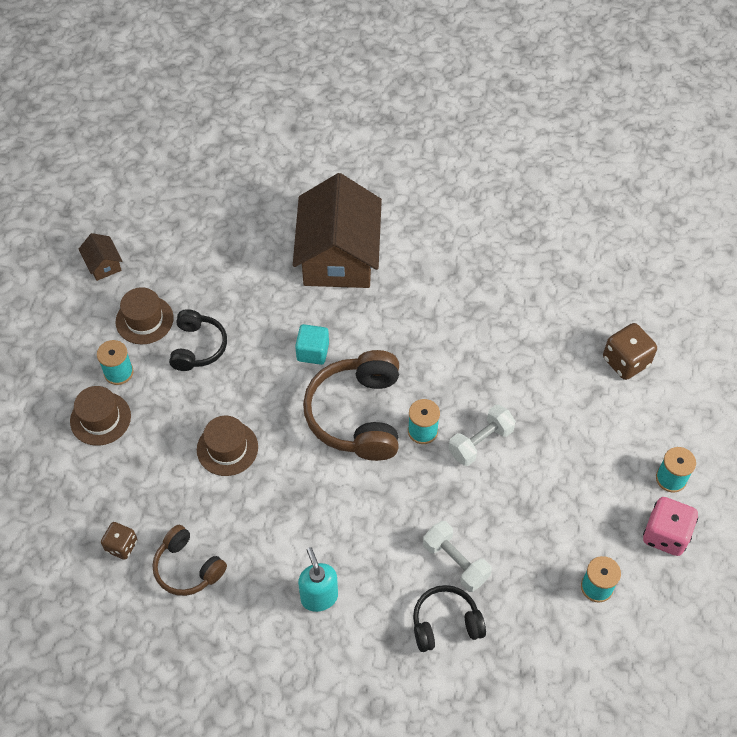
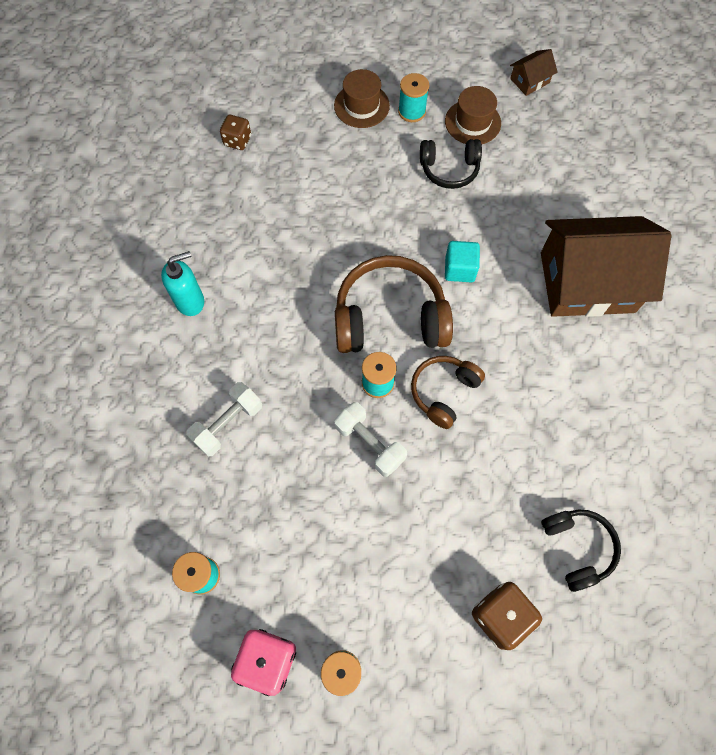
camera: 85 degrees right, 10 degrees up
brown headphones [152,525,227,596] -> brown headphones moved to [411,356,485,429]
brown hat [197,416,258,476] -> none
black headphones [413,585,486,652] -> black headphones moved to [541,510,621,592]

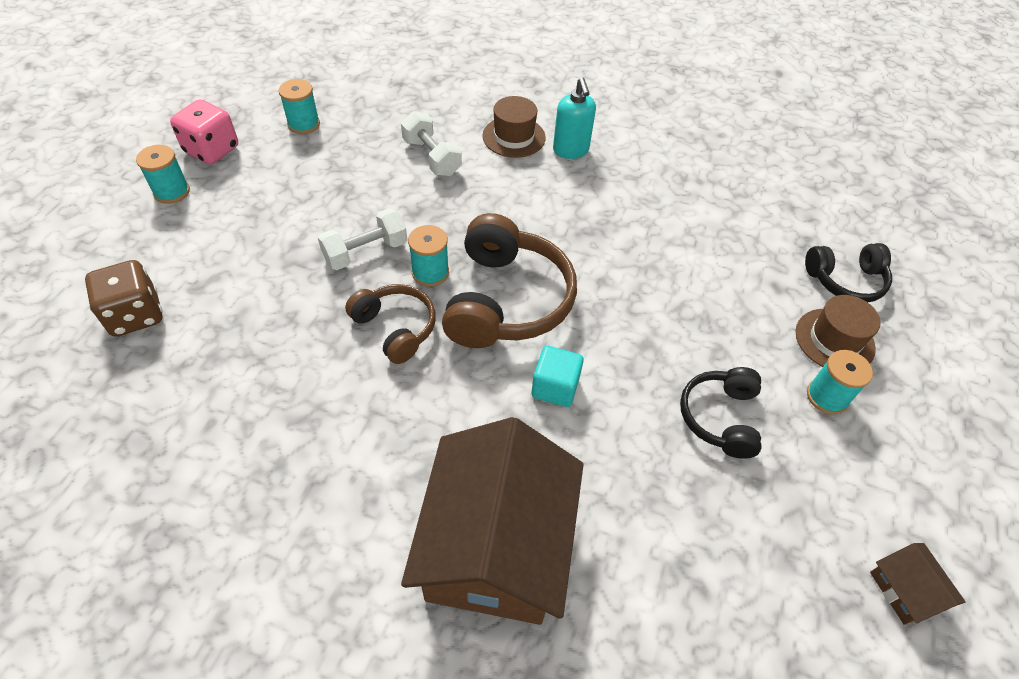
camera: 100 degrees right, 15 degrees down
brown dice [220,115,251,150] -> none
brown hat [445,86,501,144] -> brown hat moved to [482,96,546,158]
black headphones [541,510,621,592] -> black headphones moved to [805,243,892,302]

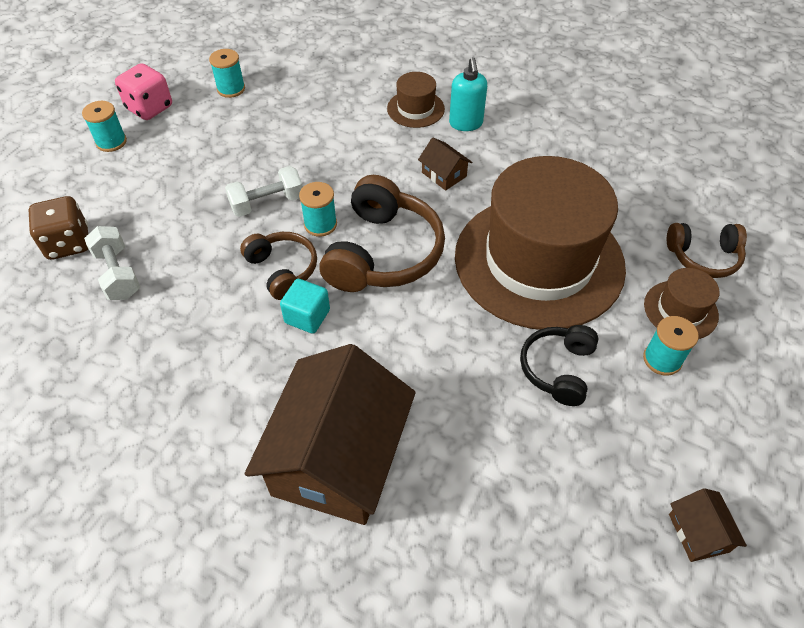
camera: 10 degrees right, 0 degrees up
white dumbbell [401,111,462,176] -> white dumbbell moved to [84,226,140,300]
turquoise cube [532,346,584,407] -> turquoise cube moved to [280,279,330,334]
black headphones [805,243,892,302] -> brown headphones [667,223,747,278]
none -> brown house [418,138,472,191]
none -> brown hat [455,156,626,330]

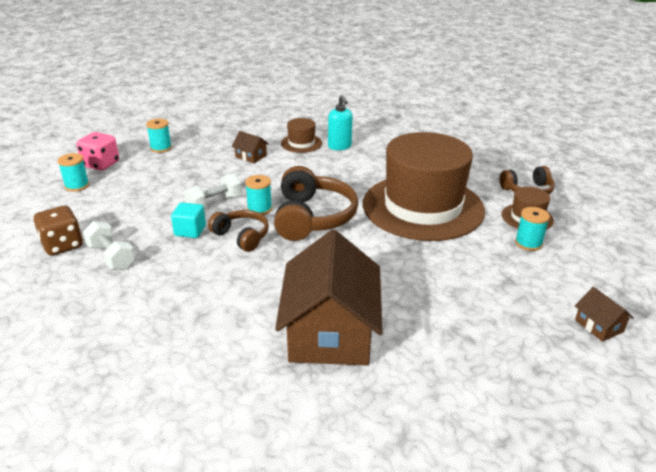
camera: 15 degrees left, 20 degrees down
turquoise cube [280,279,330,334] -> turquoise cube moved to [171,203,206,238]
brown house [418,138,472,191] -> brown house moved to [232,131,269,163]
black headphones [520,325,599,406] -> none

